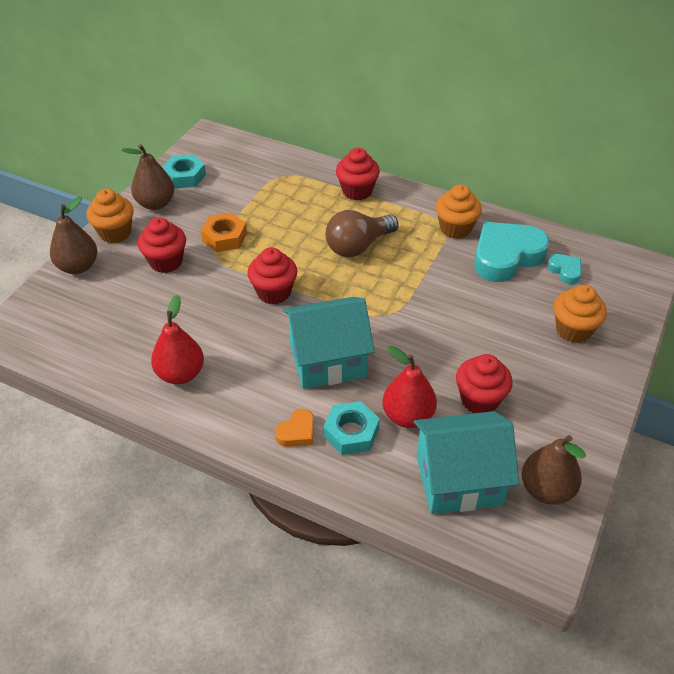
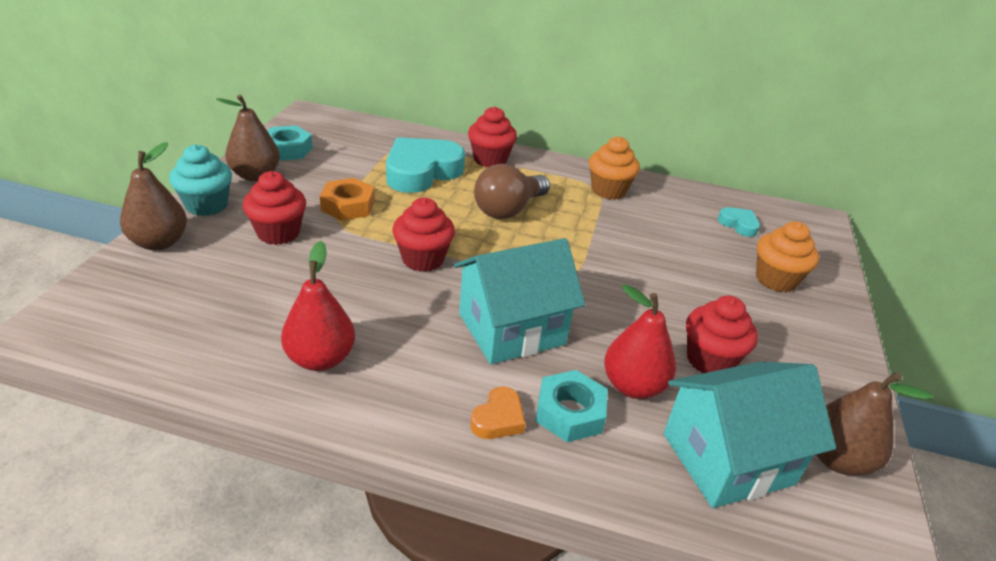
camera: 15 degrees left, 10 degrees down
orange cupcake [86,189,134,243] -> turquoise cupcake [169,144,232,216]
turquoise heart [474,222,550,282] -> turquoise heart moved to [386,137,465,193]

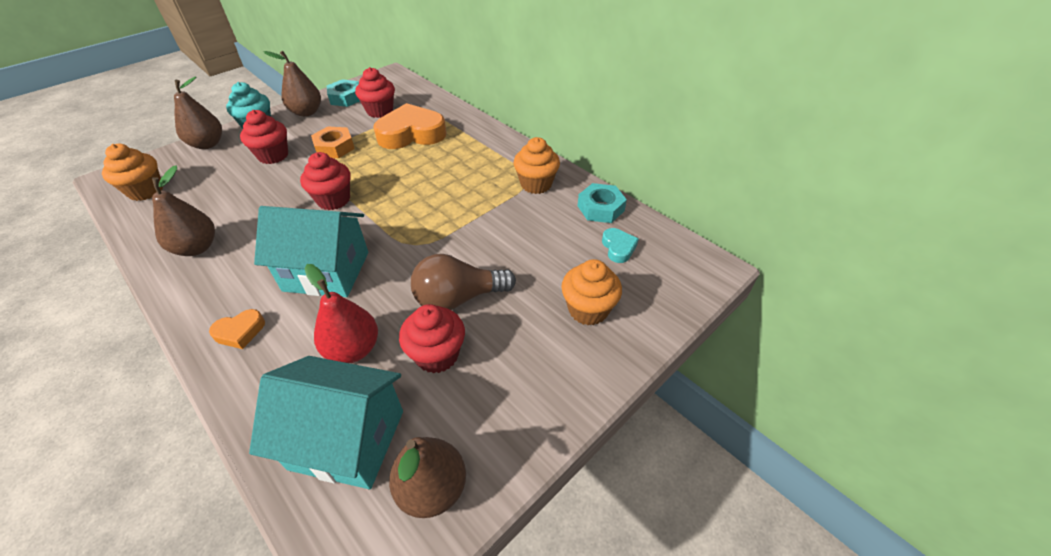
camera: 35 degrees right, 10 degrees up
red pear [281,241,355,371] -> brown pear [152,165,215,256]
turquoise heart [386,137,465,193] -> orange heart [373,103,446,149]
red cupcake [468,106,517,167] -> red cupcake moved to [355,67,395,118]
brown light bulb [474,164,550,219] -> brown light bulb moved to [411,254,516,310]
turquoise nut [536,370,608,442] -> turquoise nut moved to [578,183,627,223]
none -> orange cupcake [102,144,163,201]

